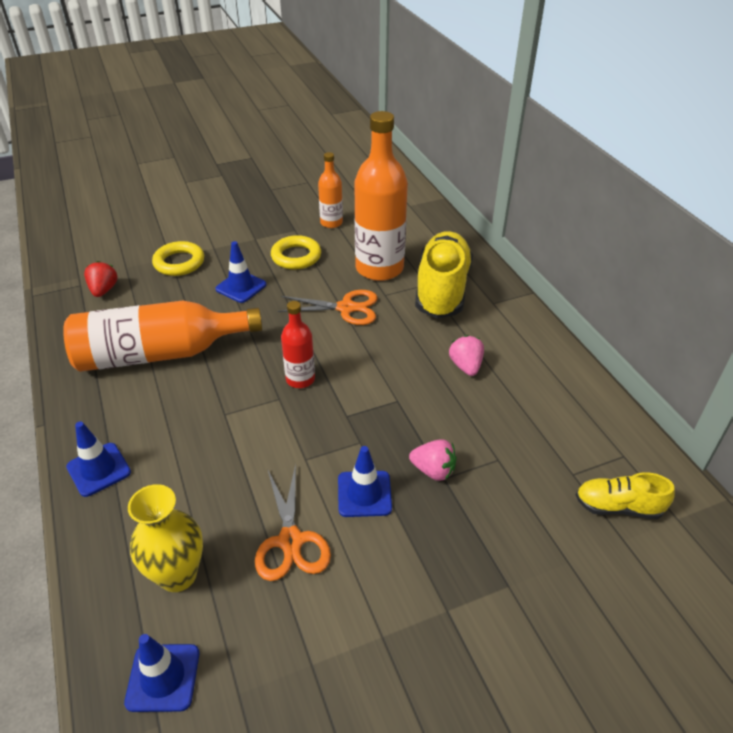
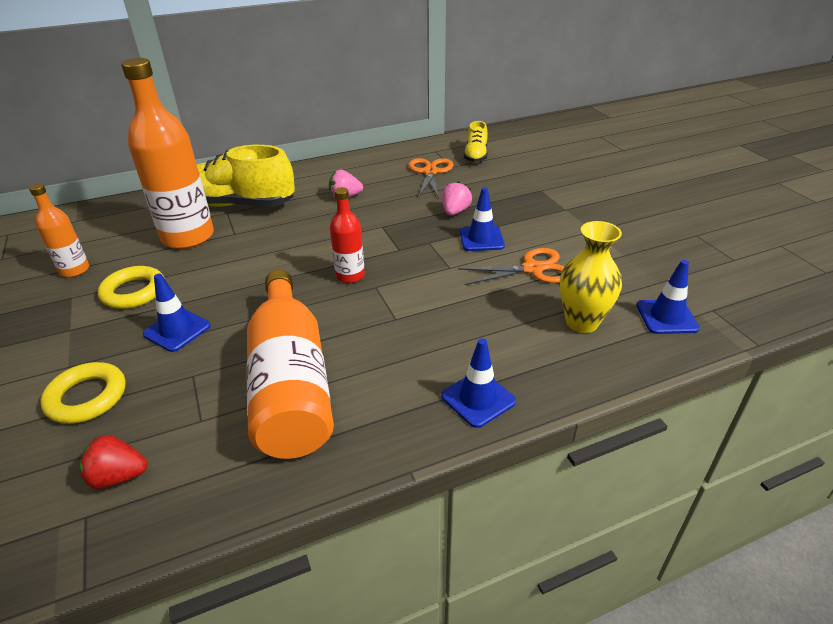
camera: 90 degrees left, 5 degrees down
orange scissors [278,290,378,325] -> orange scissors moved to [408,158,453,198]

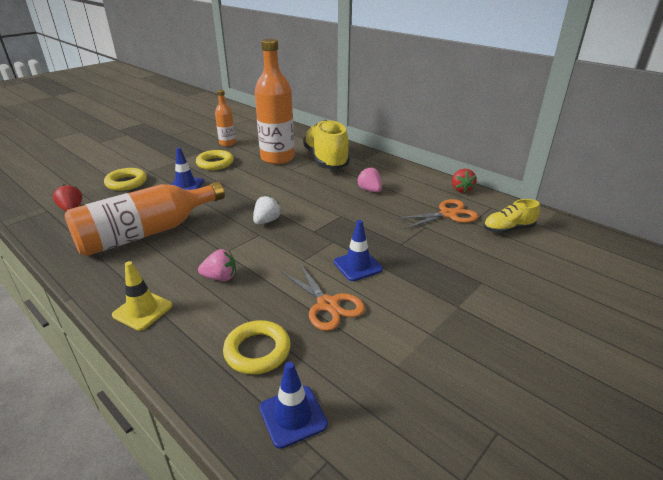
camera: 65 degrees right, 5 degrees down
red bottle [330,187,365,283] -> white strawberry [253,195,281,224]
blue traffic cone [441,338,516,428] -> yellow traffic cone [112,261,173,331]
pink strawberry [442,181,472,215] -> pink strawberry moved to [198,249,236,281]
yellow vase [560,221,622,333] -> yellow ring [223,320,291,375]
none -> red strawberry [452,169,477,193]

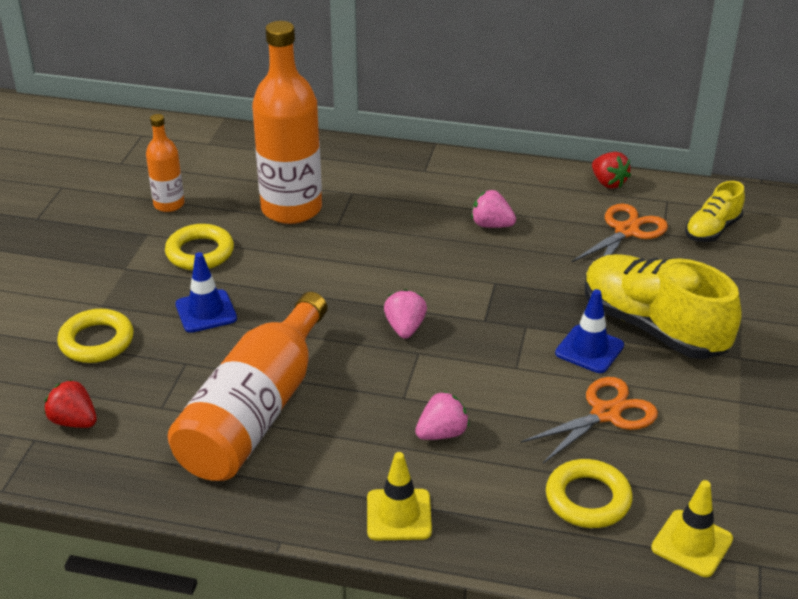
camera: 30 degrees left, 5 degrees up
white strawberry [253,195,281,224] -> pink strawberry [384,289,427,339]
blue traffic cone [259,362,328,449] -> yellow traffic cone [651,480,733,577]
orange scissors [281,263,365,331] -> orange scissors turned 60 degrees counterclockwise [521,377,658,463]
yellow shoe [303,120,350,169] -> yellow shoe moved to [585,254,742,359]

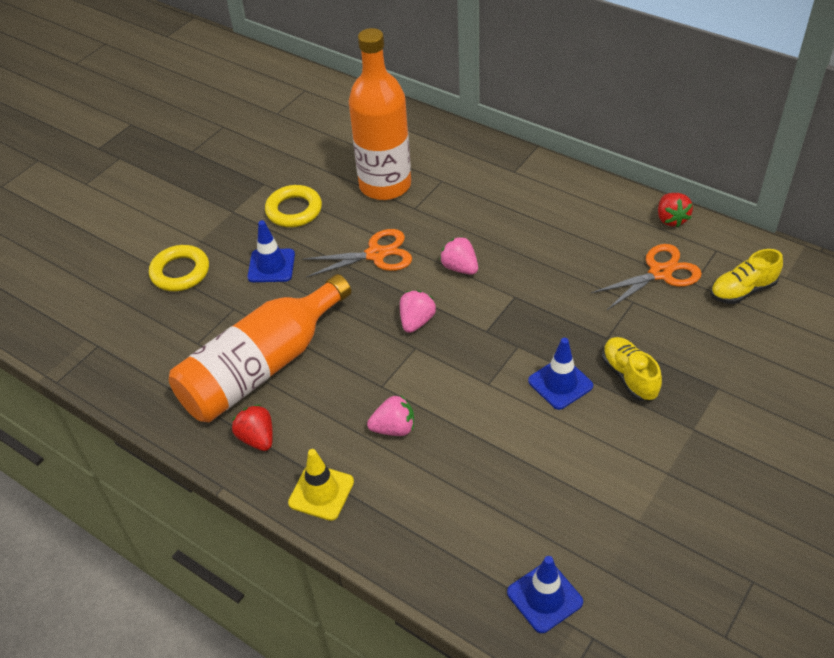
camera: 25 degrees right, 10 degrees up
red strawberry [44,380,97,428] -> red strawberry moved to [232,404,273,451]
orange bottle [146,114,184,212] -> none
pink strawberry [471,190,516,228] -> pink strawberry moved to [440,236,478,275]
orange scissors [521,377,658,463] -> orange scissors moved to [302,229,412,278]
yellow ring [546,459,633,528] -> none
yellow shoe [585,254,742,359] -> yellow shoe [602,337,662,401], size x0.52
yellow traffic cone [651,480,733,577] -> blue traffic cone [507,556,583,633]

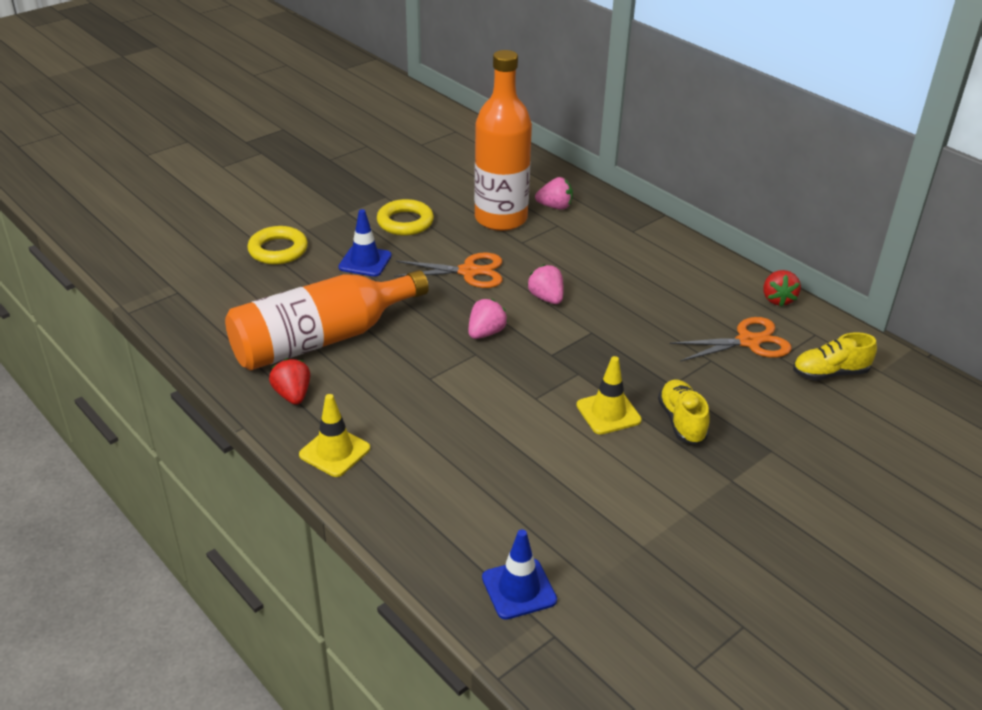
camera: 10 degrees right, 10 degrees down
pink strawberry [367,395,414,436] -> pink strawberry moved to [535,177,573,210]
blue traffic cone [528,338,593,410] -> yellow traffic cone [576,356,642,435]

